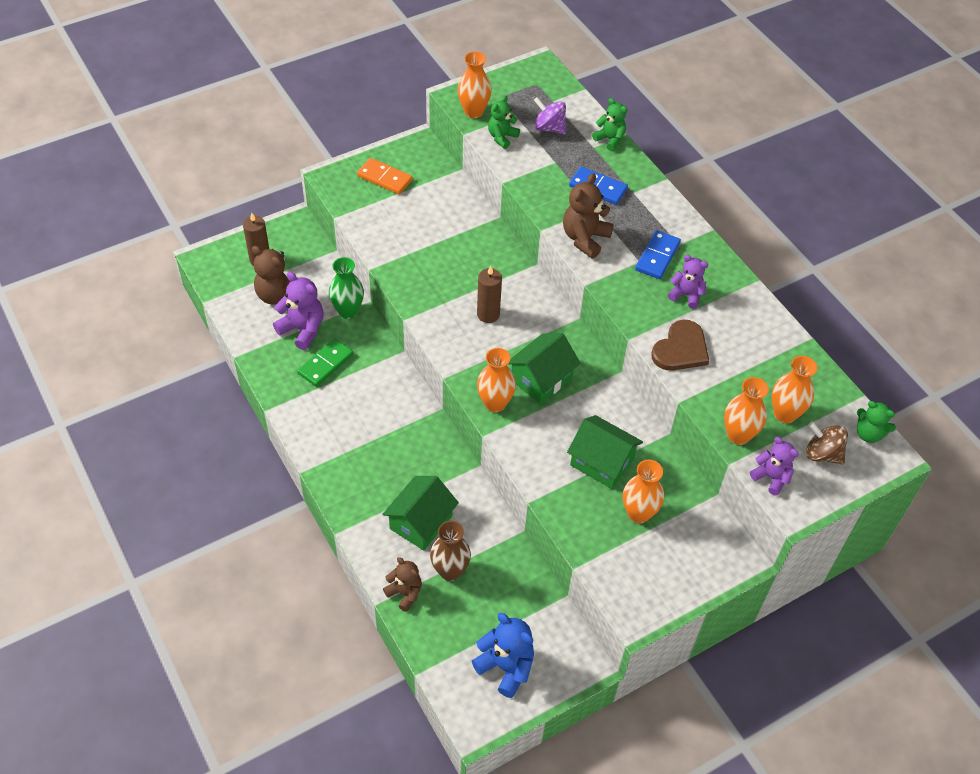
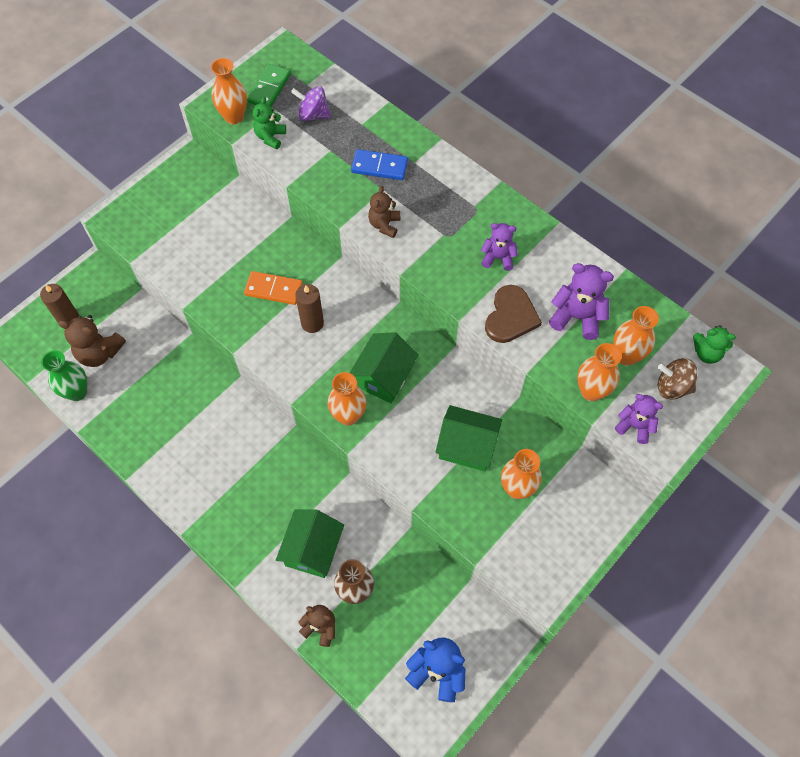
camera: 15 degrees left, 10 degrees up
purple teddy bear [273,272,324,350] -> purple teddy bear moved to [549,263,614,340]
green domino [297,338,354,387] -> green domino moved to [247,64,291,107]
green vase [329,257,364,319] -> green vase moved to [41,350,87,401]
orange domino [357,158,413,194] -> orange domino moved to [244,271,303,305]
brown teddy bear [563,173,614,258] -> brown teddy bear [368,186,400,238], size x0.66
green teddy bear [592,98,627,151] -> none
blue domino [635,230,681,279] -> none

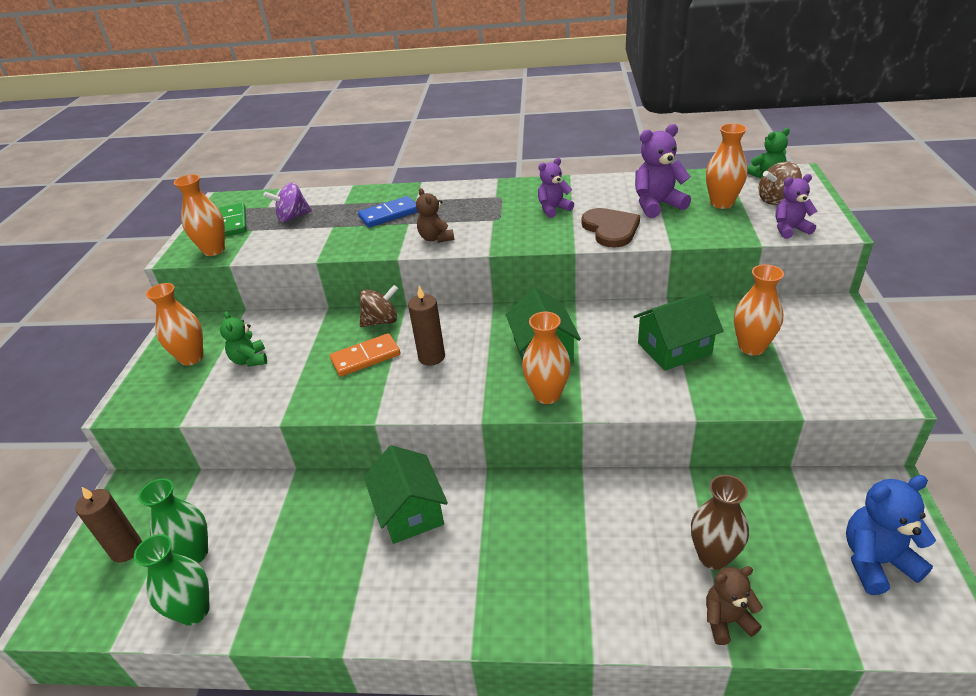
camera: 35 degrees left, 25 degrees down
brown teddy bear [58,315,126,367] -> green vase [138,478,208,563]
green teddy bear [253,97,286,149] -> green teddy bear moved to [220,311,267,367]
green house [276,509,344,578] -> green house moved to [364,445,448,544]
orange vase [577,343,622,401] -> orange vase moved to [146,283,203,366]
none -> brown spinning top [360,285,398,327]

